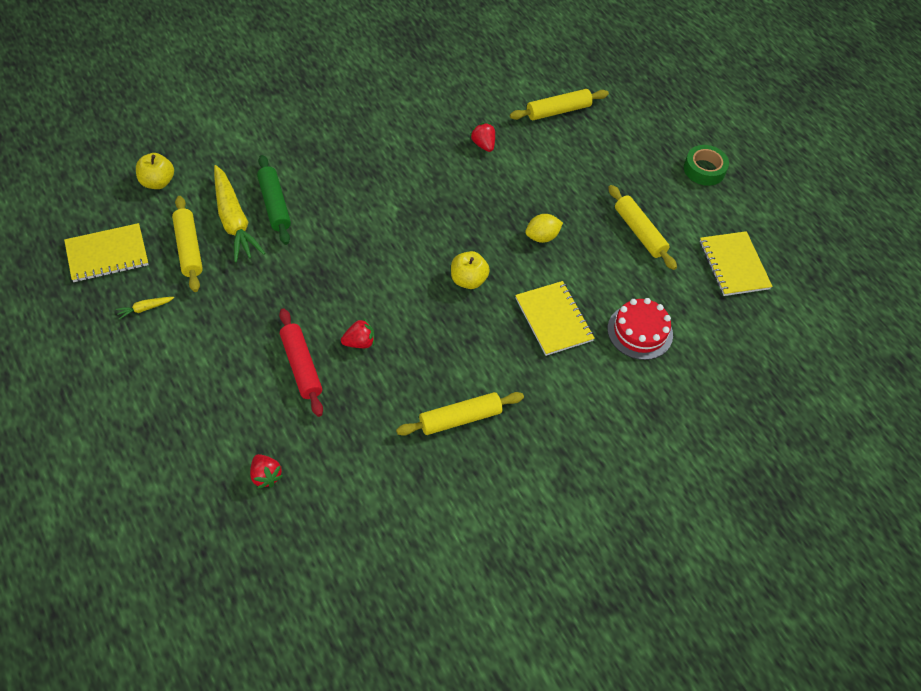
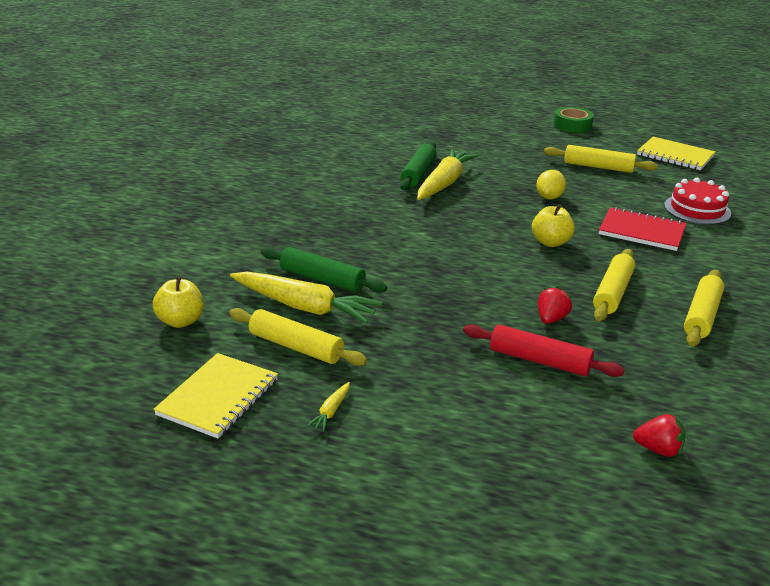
camera: 40 degrees left, 25 degrees down
red strawberry [470,123,495,152] -> green rolling pin [400,142,437,190]
yellow rolling pin [510,89,609,120] -> yellow rolling pin moved to [593,249,635,321]
yellow notebook [515,281,595,356] -> red notebook [599,207,686,251]
none -> yellow carrot [417,149,478,200]

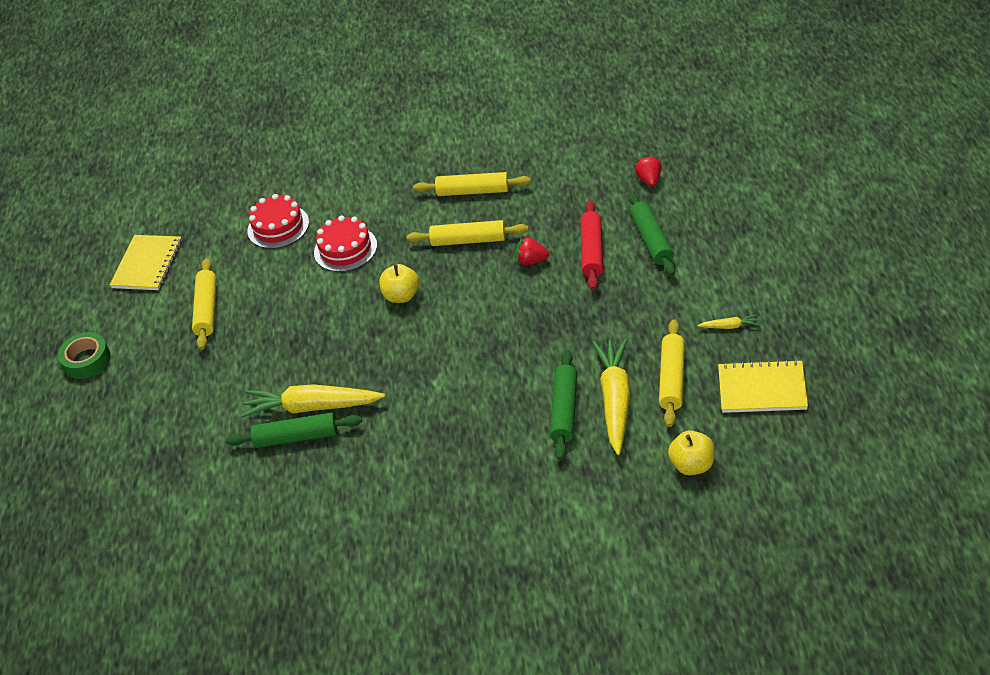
camera: 105 degrees left, 15 degrees up
yellow lemon [536,170,566,199] -> none
red notebook [599,207,686,251] -> red cake [314,215,377,272]
none -> green rolling pin [628,192,676,276]

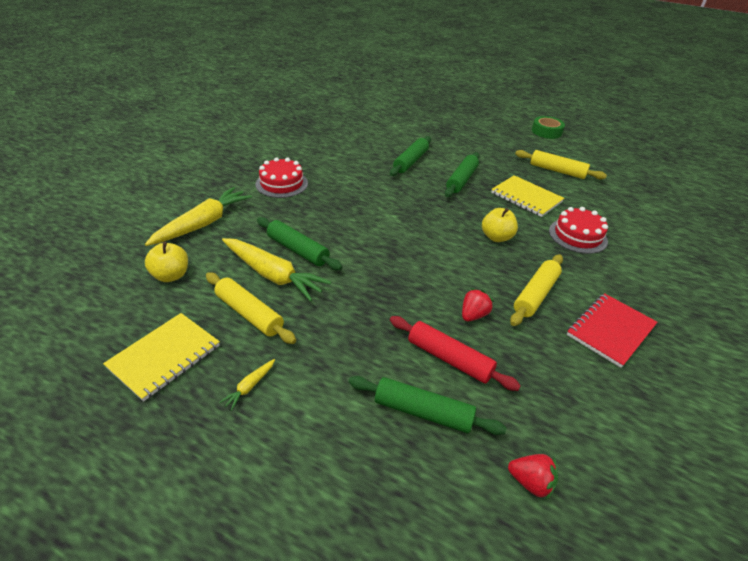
camera: 115 degrees right, 5 degrees down
yellow notebook [110,235,182,290] -> yellow notebook moved to [491,175,564,217]
yellow carrot [241,384,385,417] -> yellow carrot moved to [145,187,252,246]
red cake [247,194,309,249] -> red cake moved to [256,157,308,198]
yellow rolling pin [413,172,531,196] -> red notebook [567,293,658,368]
none -> green rolling pin [445,152,480,197]

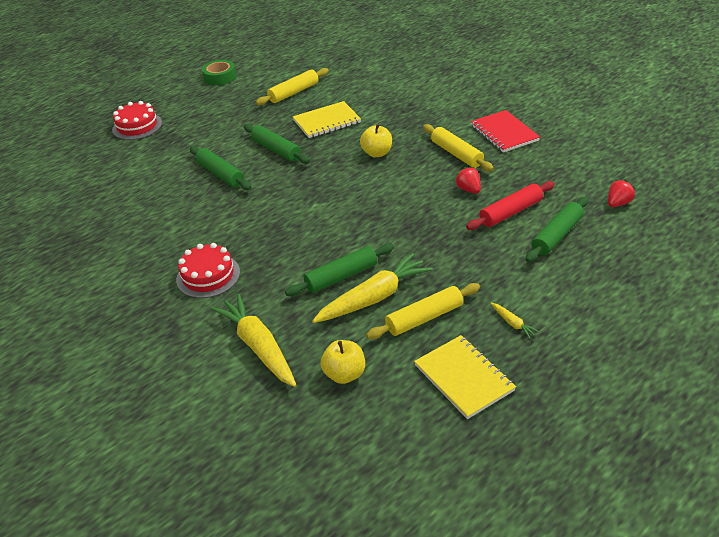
camera: 65 degrees left, 0 degrees up
red cake [549,207,608,254] -> red cake moved to [112,101,162,140]

